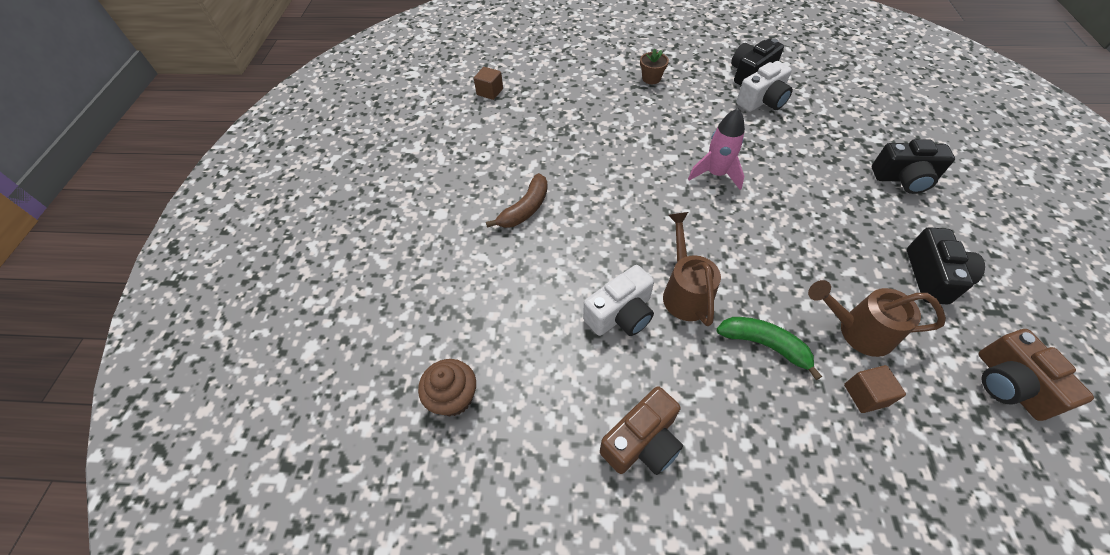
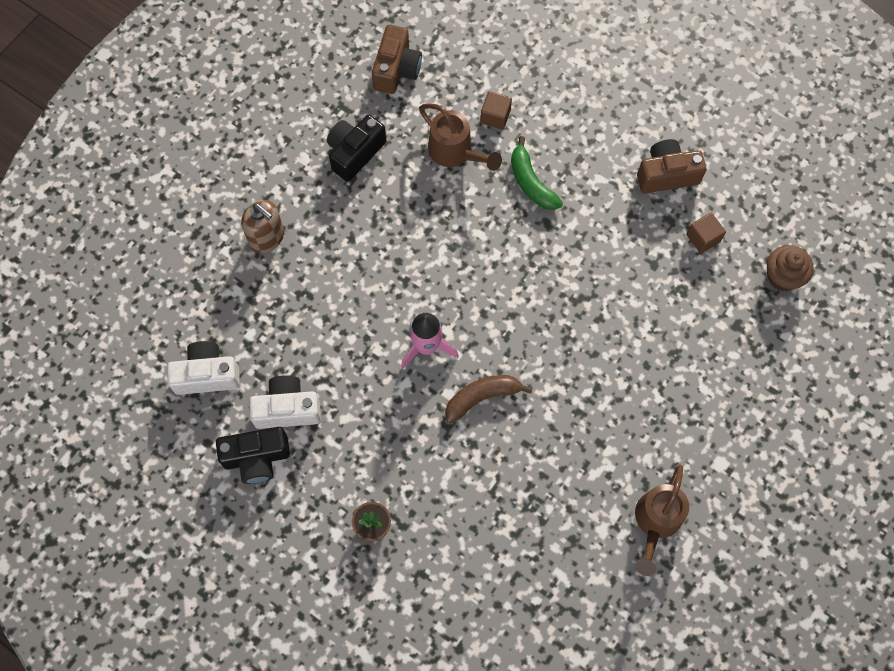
camera: 150 degrees left, 15 degrees up
brown cube [474,67,503,100] -> brown cube moved to [686,213,726,253]
brown banana [486,173,548,228] -> brown banana moved to [445,375,533,423]
white camera [583,265,654,336] -> white camera moved to [167,341,240,395]
brown watering can [663,212,721,326] -> brown watering can moved to [635,465,689,576]
black camera [872,139,955,194] -> brown soap dispenser [241,200,284,253]

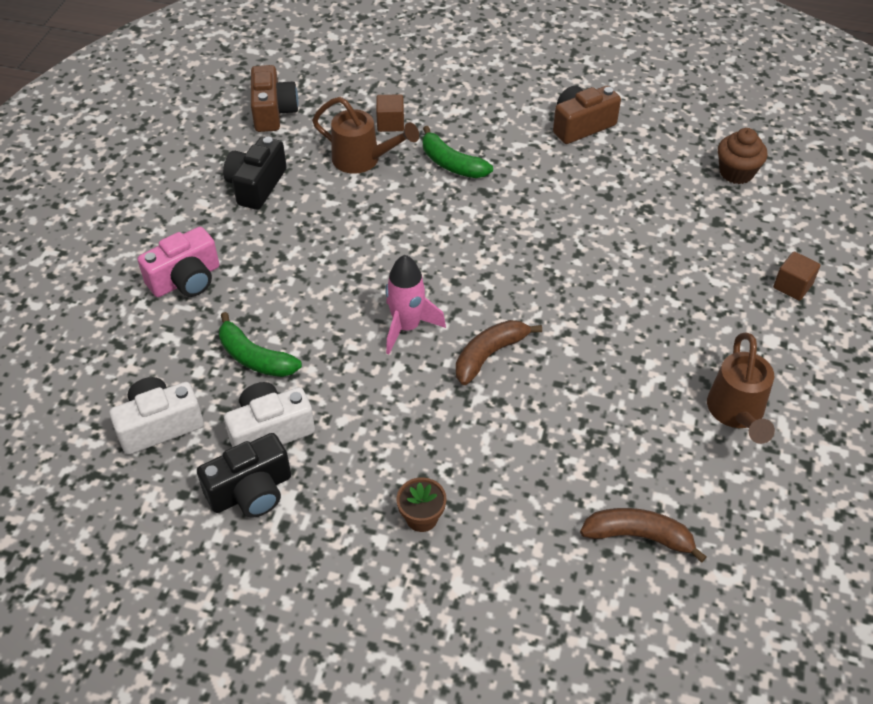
camera: 20 degrees left, 20 degrees down
brown soap dispenser [241,200,284,253] -> pink camera [137,227,219,297]
brown cube [686,213,726,253] -> brown cube moved to [773,251,820,301]
none -> green banana [219,312,302,377]
none -> brown banana [580,508,707,563]

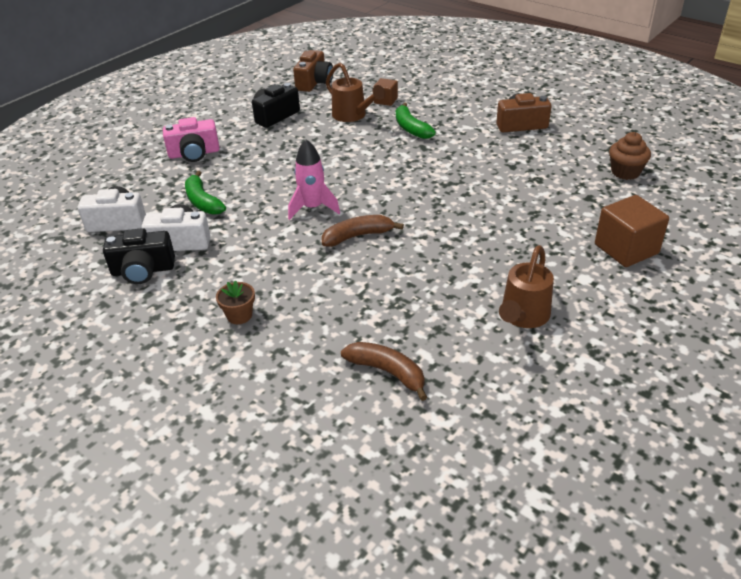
camera: 25 degrees right, 10 degrees down
brown cube [773,251,820,301] -> brown cube [595,195,669,267], size x1.79

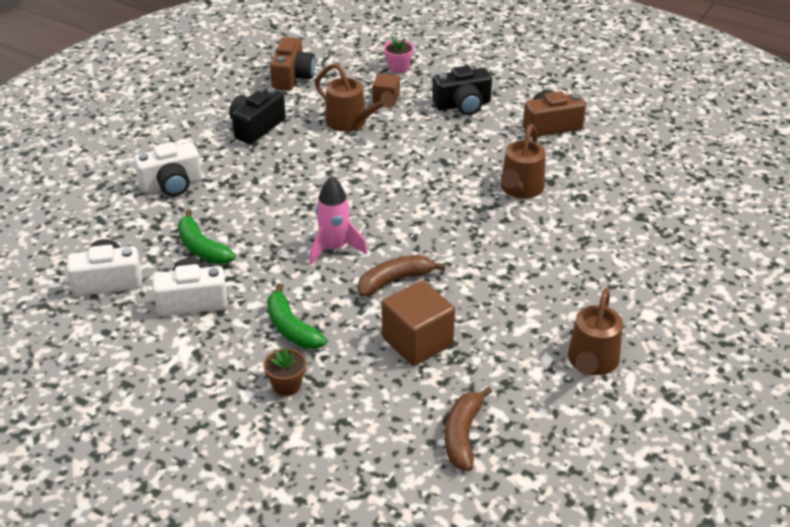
camera: 10 degrees left, 0 degrees up
black camera [103,228,175,284] -> black camera moved to [432,66,492,115]
pink camera [163,117,220,162] -> white camera [134,142,202,196]
brown banana [341,342,427,401] -> brown banana turned 105 degrees counterclockwise [445,386,492,471]
green banana [396,102,436,139] -> green banana moved to [267,283,327,349]
brown cube [595,195,669,267] -> brown cube moved to [382,280,455,366]
brown cupcake [609,132,651,180] -> none
none -> pink flower pot [384,37,414,73]
none -> brown watering can [501,124,546,199]

